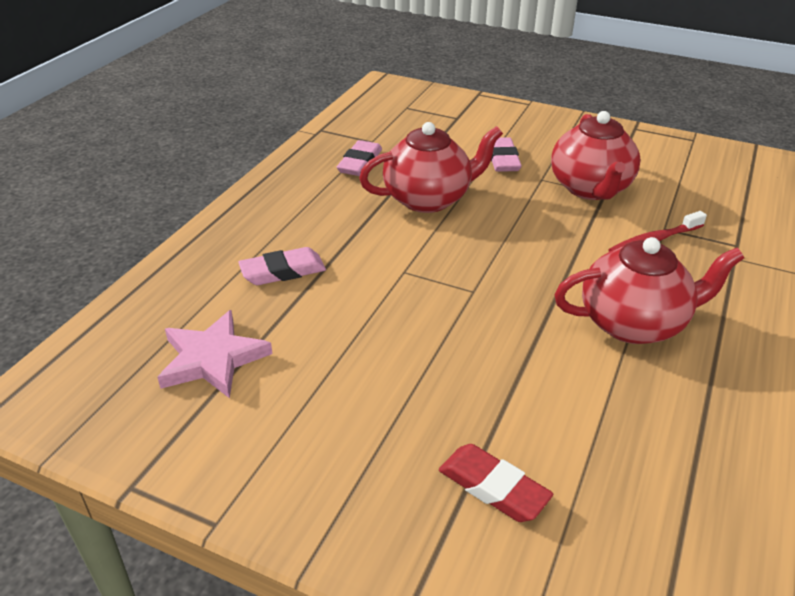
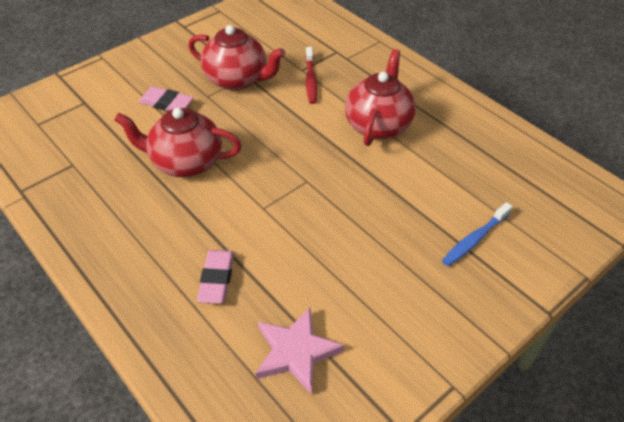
camera: 65 degrees left, 10 degrees up
pink eraser [337,140,382,176] -> none
red teapot [359,122,503,213] -> red teapot turned 90 degrees counterclockwise [114,108,241,177]
red eraser [439,444,553,522] -> blue toothbrush [442,202,513,266]

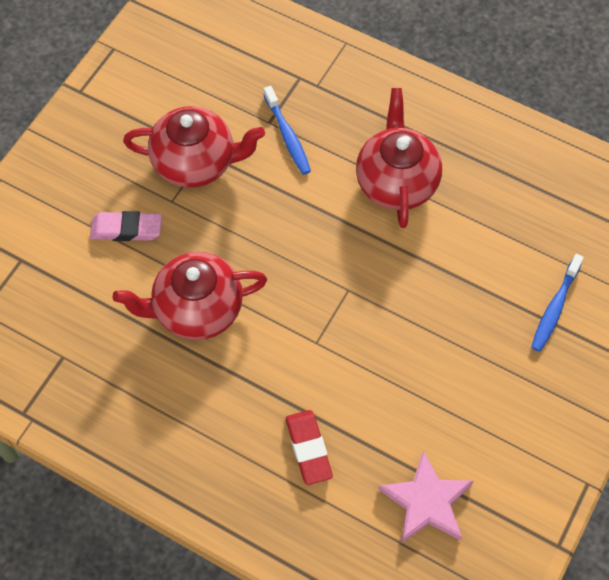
camera: 20 degrees left, 15 degrees up
pink eraser [197,250,234,304] -> red eraser [286,410,333,485]
red toothbrush [305,47,318,104] -> blue toothbrush [264,86,311,175]

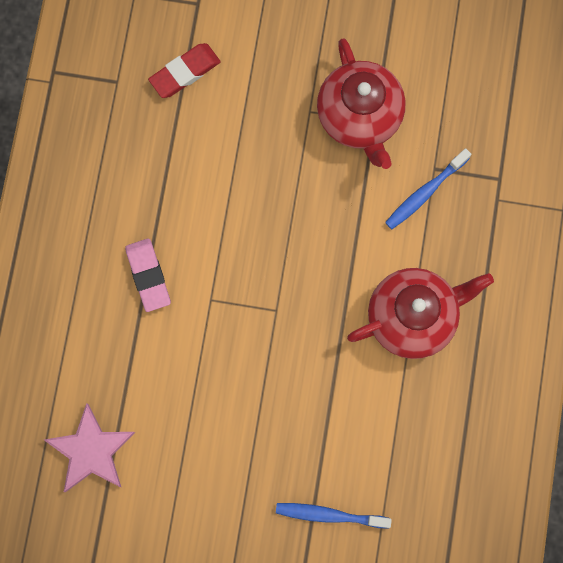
camera: 70 degrees right, 15 degrees up
pink eraser [90,211,162,241] -> pink eraser moved to [125,239,171,312]
red teapot [113,252,267,340] -> none
red eraser [286,410,333,485] -> red eraser moved to [148,43,221,98]

